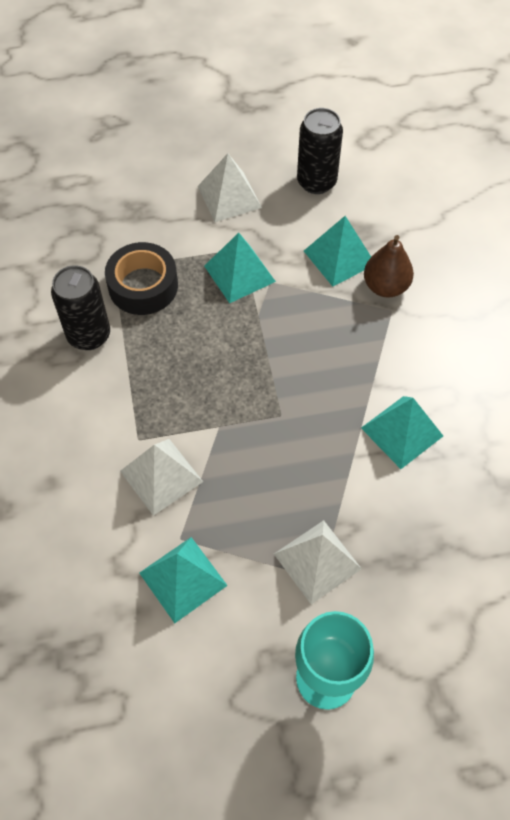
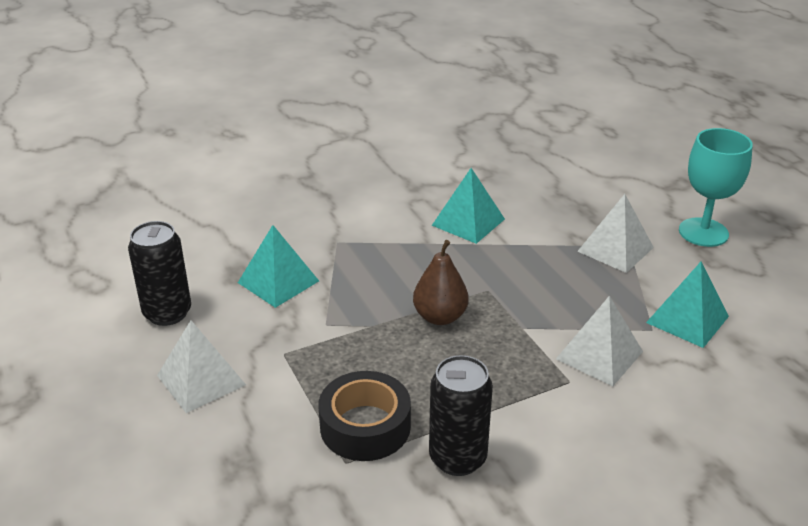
camera: 105 degrees left, 25 degrees down
turquoise pyramid [204,233,276,303] -> none
brown pear [364,235,414,298] -> brown pear moved to [413,240,469,325]

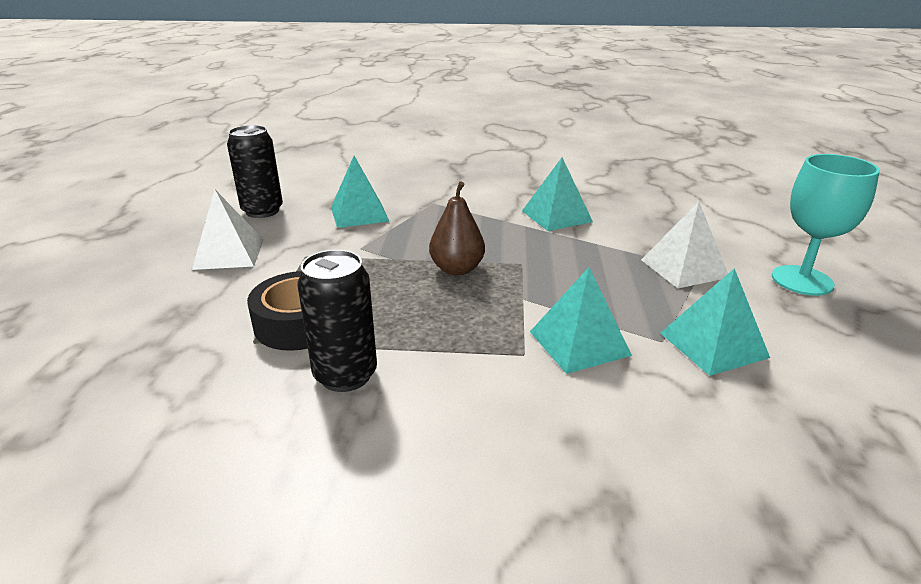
camera: 30 degrees right, 5 degrees down
white pyramid [556,296,643,386] -> turquoise pyramid [530,267,632,374]

